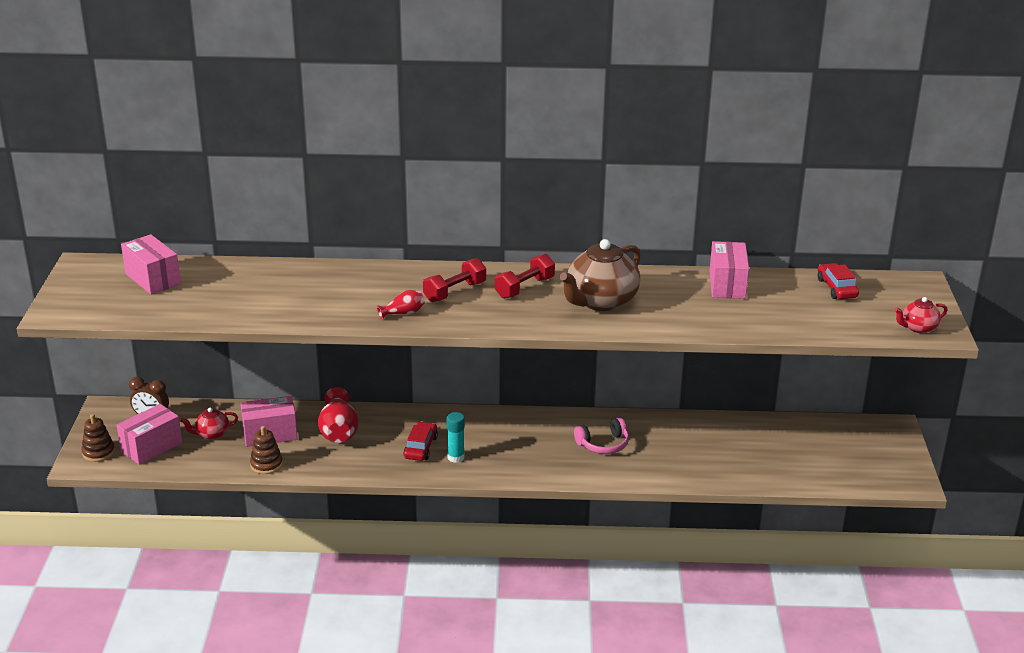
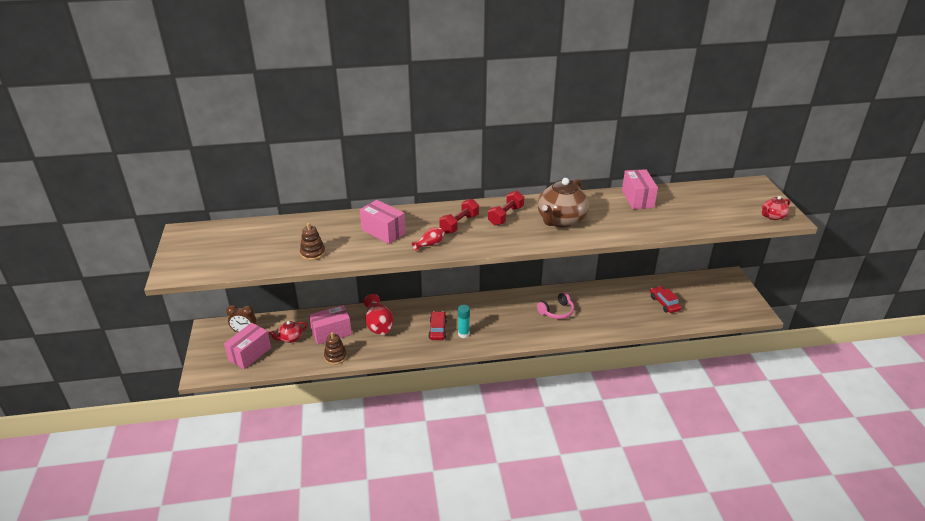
camera: 10 degrees left, 5 degrees up
brown stacking toy [82,414,115,462] -> brown stacking toy moved to [300,223,325,260]
pink box [121,234,181,295] -> pink box moved to [360,200,406,244]
red car [818,263,859,299] -> red car moved to [650,286,682,313]

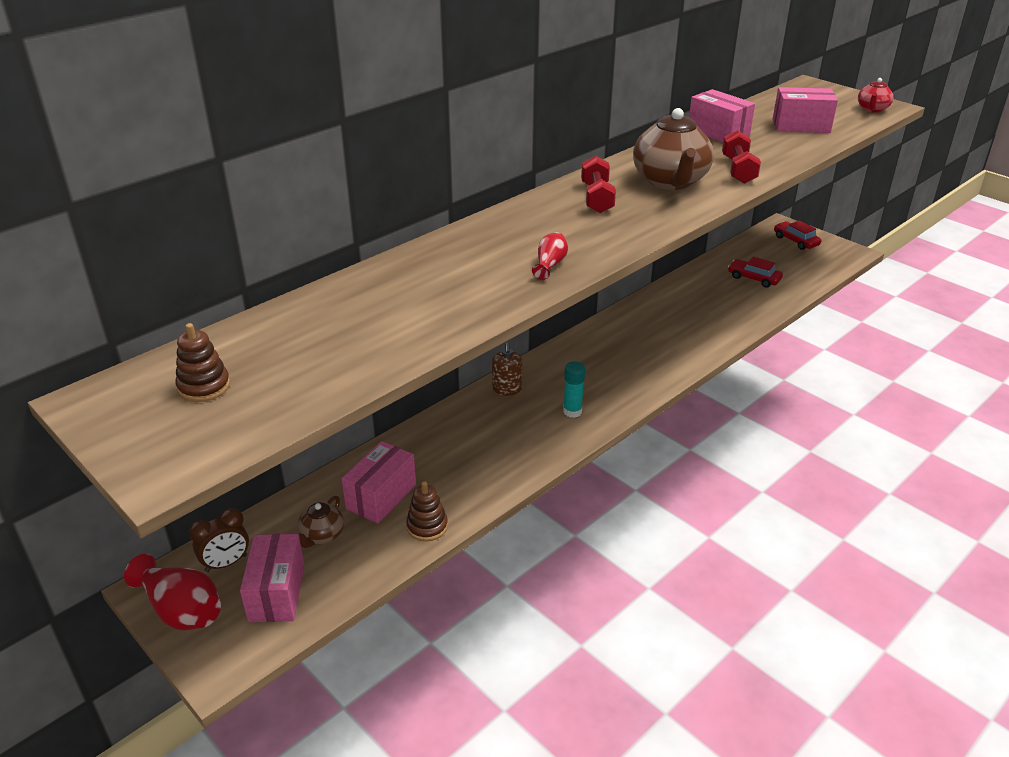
camera: 35 degrees left, 0 degrees up
red teapot [269,321,308,343] -> brown teapot [298,496,344,548]
brown stacking toy [300,223,325,260] -> brown stacking toy moved to [175,323,230,402]
pink box [360,200,406,244] -> pink box moved to [773,87,838,133]
red vase [364,294,394,335] -> red vase moved to [124,554,221,630]
red car [428,311,447,340] -> red car moved to [774,221,821,250]
red dumbbell [439,199,479,234] -> red dumbbell moved to [722,130,761,184]
pink headphones [537,292,574,319] -> none
none -> brown soap dispenser [492,342,522,396]

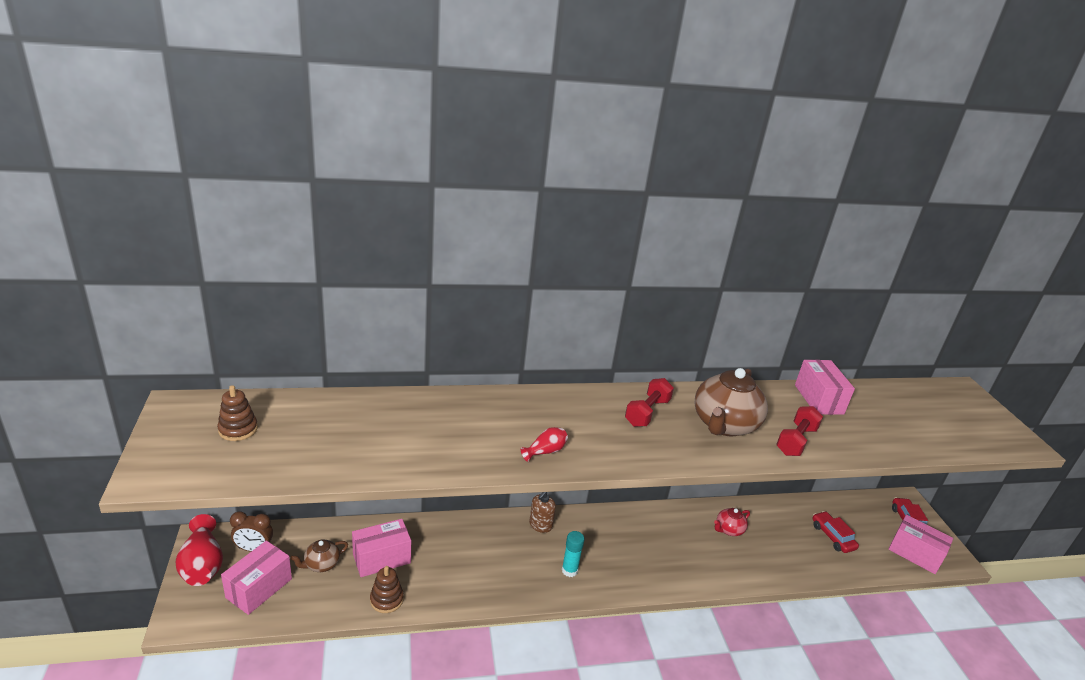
camera: 30 degrees right, 5 degrees down
pink box [773,87,838,133] -> pink box moved to [889,514,953,574]
red teapot [858,78,893,113] -> red teapot moved to [714,508,750,536]

